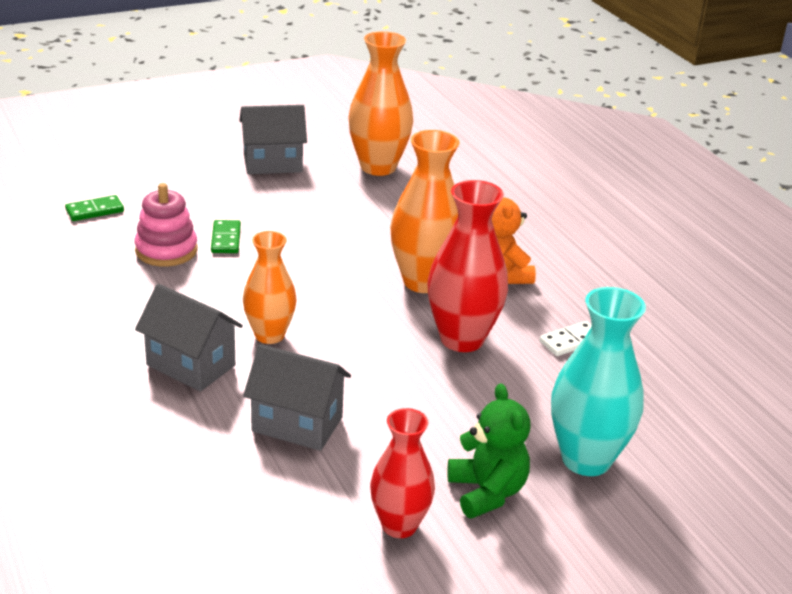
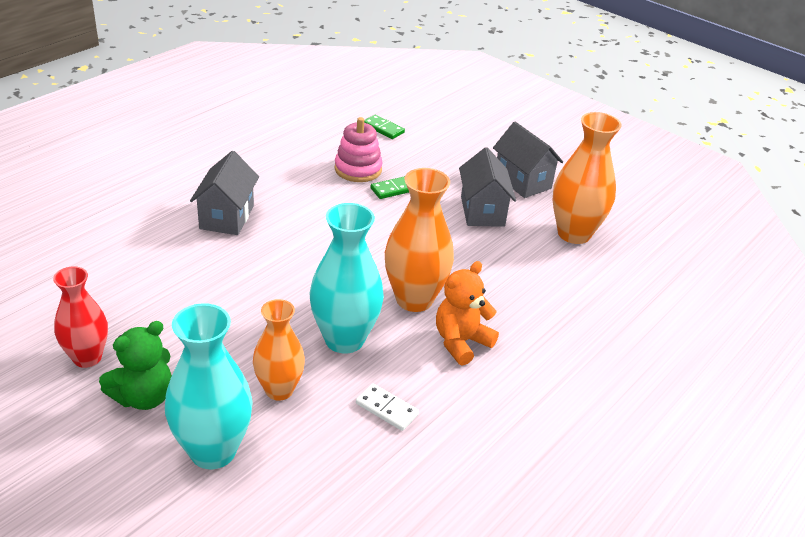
camera: 65 degrees right, 5 degrees up
orange vase [243,231,296,344] -> orange vase moved to [253,299,305,401]
grey house [243,344,351,451] -> grey house moved to [459,147,516,227]
red vase [427,180,508,352] -> turquoise vase [310,203,384,354]

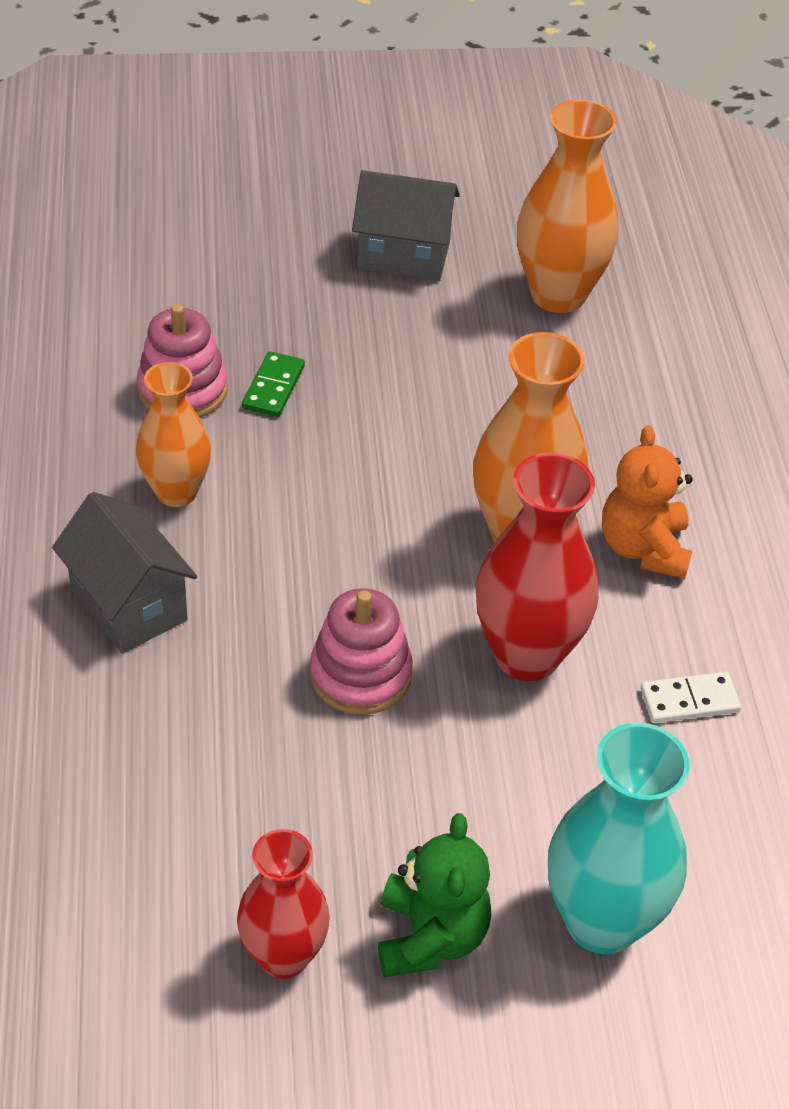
camera: 45 degrees left, 10 degrees up
orange vase [253,299,305,401] -> orange vase moved to [136,362,211,507]
turquoise vase [310,203,384,354] -> red vase [475,453,599,681]
green domino [364,115,405,139] -> none
grey house [459,147,516,227] -> none
none -> pink stacking toy [310,588,413,715]

